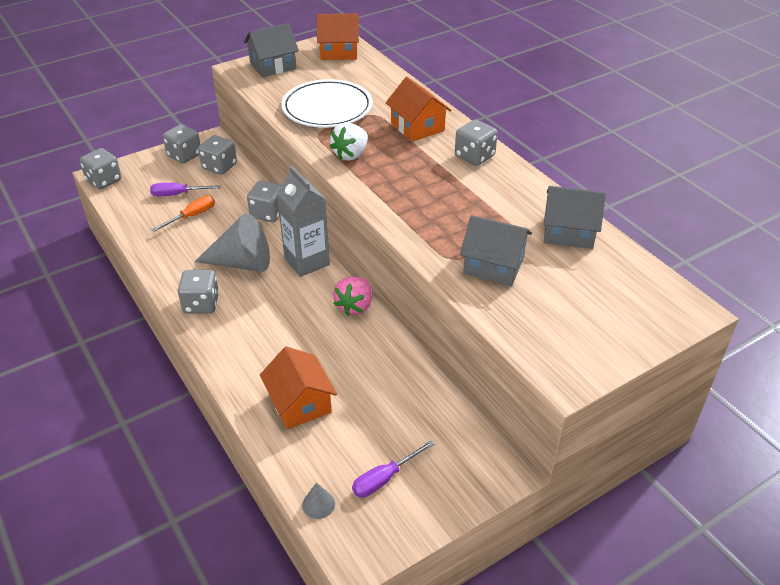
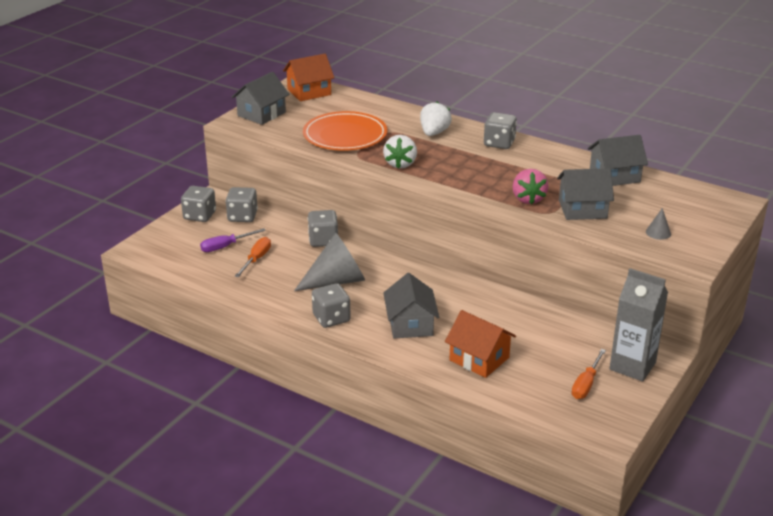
camera: 25 degrees left, 10 degrees down
grey dice [80,148,121,189] -> none
grey carton [277,166,330,277] -> grey carton moved to [609,268,668,382]
white plate [281,79,373,128] -> orange plate [303,111,387,151]
grey cone [302,482,335,519] -> grey cone moved to [646,208,671,240]
pink strawberry [333,277,372,316] -> pink strawberry moved to [512,169,549,205]
purple screwdriver [352,440,434,498] -> orange screwdriver [572,349,606,399]
orange house [386,77,451,142] -> white strawberry [420,102,452,136]
none -> grey house [383,273,439,338]

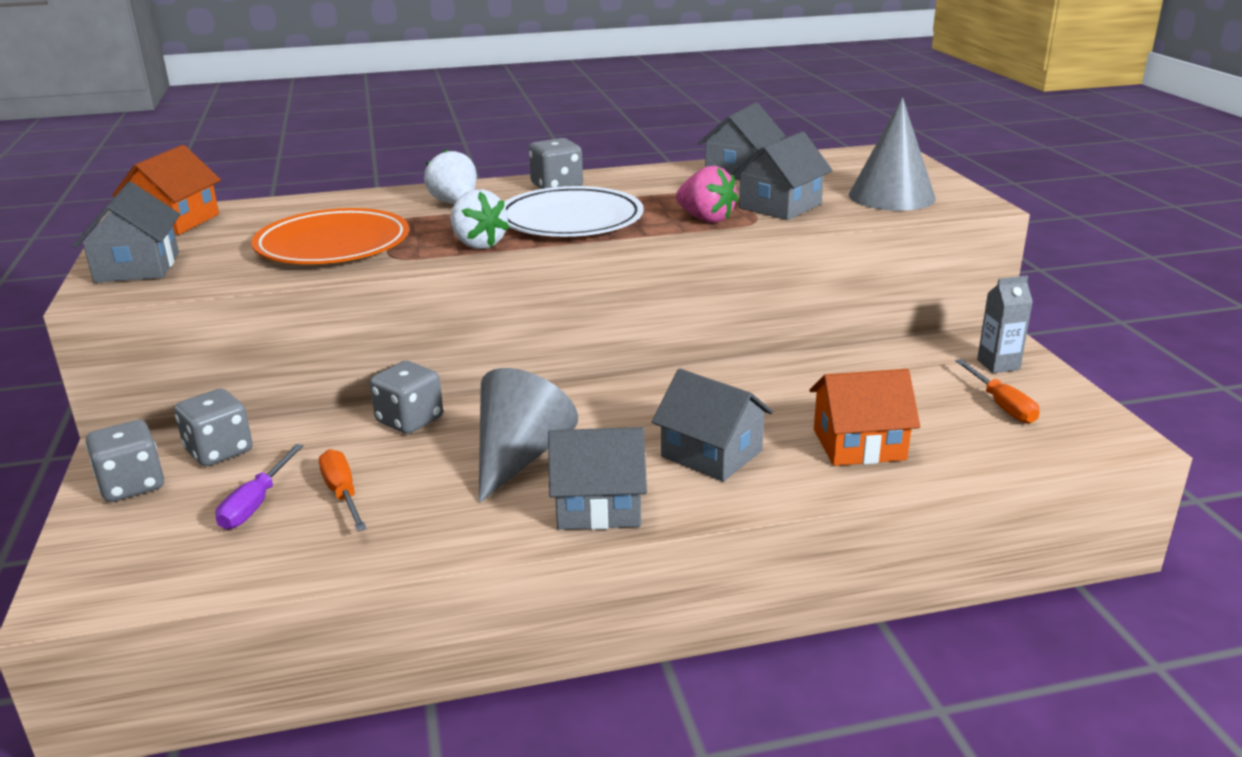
camera: 45 degrees left, 5 degrees down
grey dice [312,283,351,328] -> grey house [548,427,647,530]
grey carton [609,268,668,382] -> grey carton [977,276,1033,373], size x0.58
grey cone [646,208,671,240] -> grey cone [849,98,936,211], size x2.38
none -> white plate [504,186,644,237]

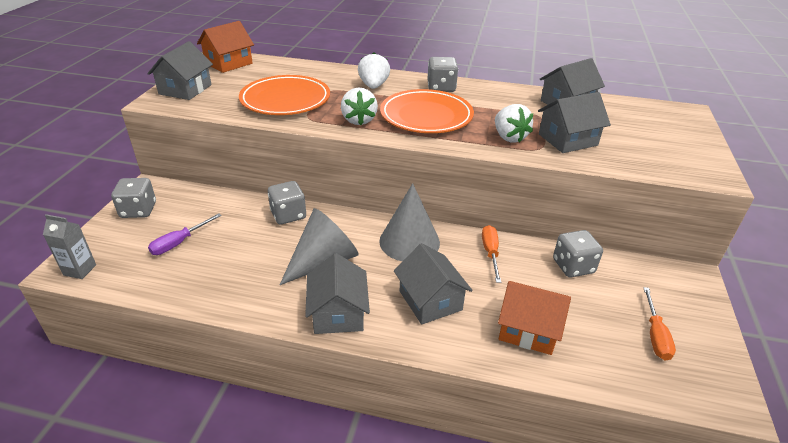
camera: 25 degrees right, 10 degrees up
grey dice [174,389,253,466] -> grey dice moved to [553,230,603,277]
orange screwdriver [319,449,367,531] -> orange screwdriver moved to [482,225,501,283]
white plate [504,186,644,237] -> orange plate [380,89,474,133]
grey house [548,427,647,530] -> grey house turned 60 degrees clockwise [305,253,370,334]
pink strawberry [676,166,738,223] -> white strawberry [495,104,533,143]
grey cone [849,98,936,211] -> grey cone moved to [379,183,440,262]
grey carton [977,276,1033,373] -> grey carton moved to [43,214,96,279]

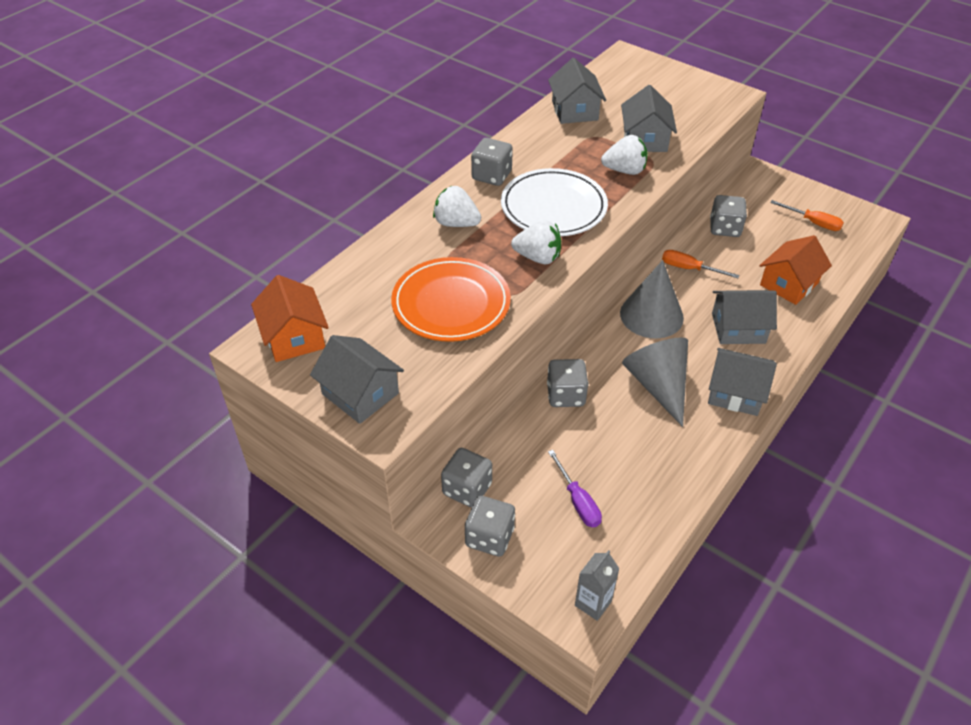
camera: 65 degrees left, 10 degrees up
orange plate [380,89,474,133] -> white plate [501,168,608,236]
none -> grey dice [441,448,492,508]

